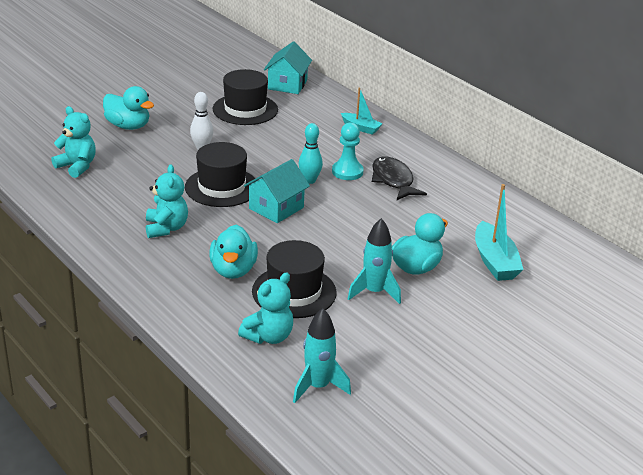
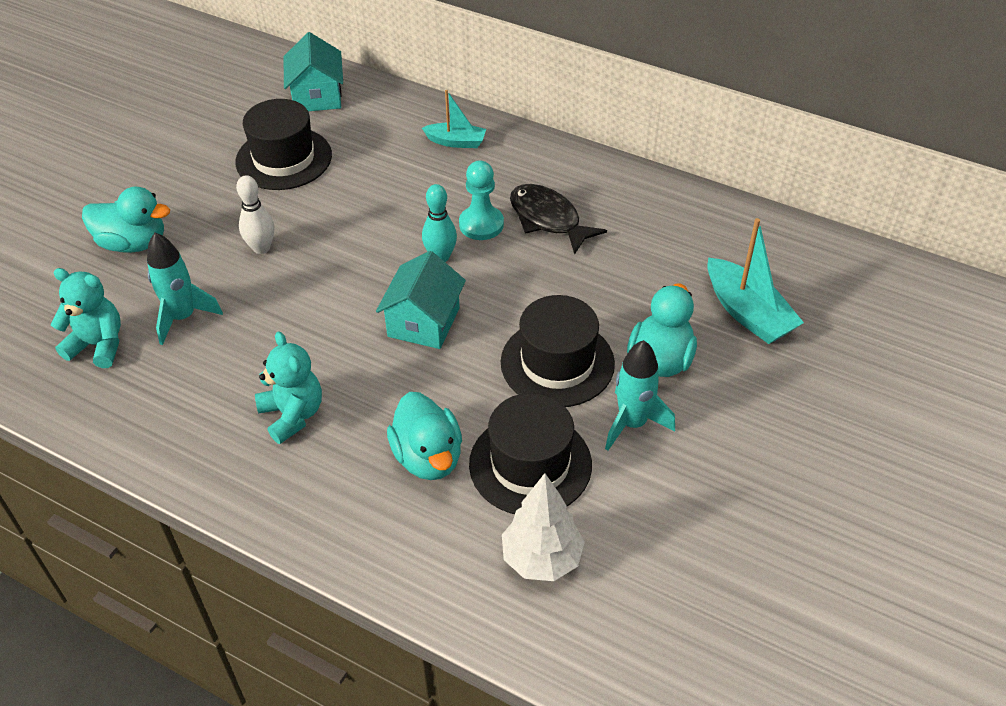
camera: 20 degrees left, 15 degrees up
black hat [185,142,256,207] -> black hat moved to [501,295,615,407]
turquoise teddy bear [238,273,293,344] -> white tree [502,473,585,581]
turquoise rocket [293,308,351,403] -> turquoise rocket moved to [147,233,223,345]

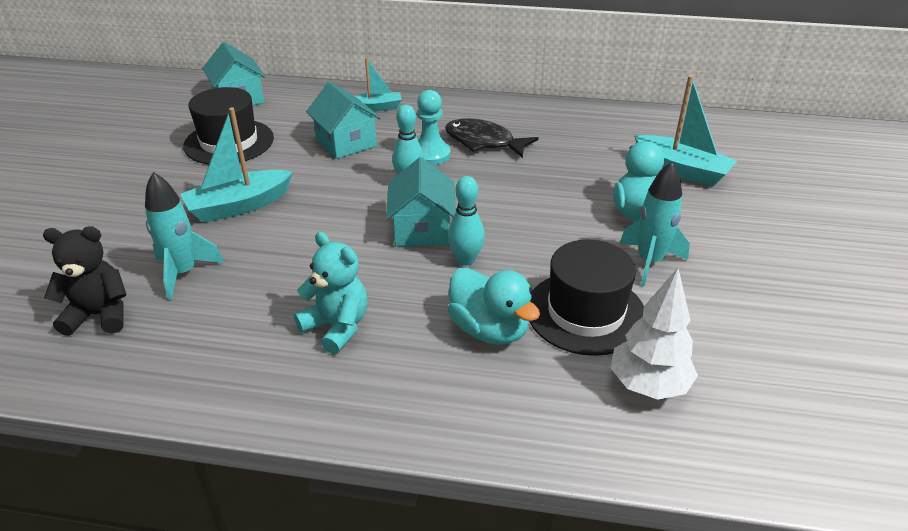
camera: 20 degrees left, 10 degrees down
turquoise teddy bear [51,268,121,368] -> black teddy bear [43,226,127,336]
turquoise duck [82,187,170,253] -> none
white bowling pin [236,175,274,254] -> turquoise boat [180,107,293,223]
black hat [501,295,615,407] -> none
none -> turquoise house [306,82,381,159]
none -> turquoise bowling pin [448,176,485,265]

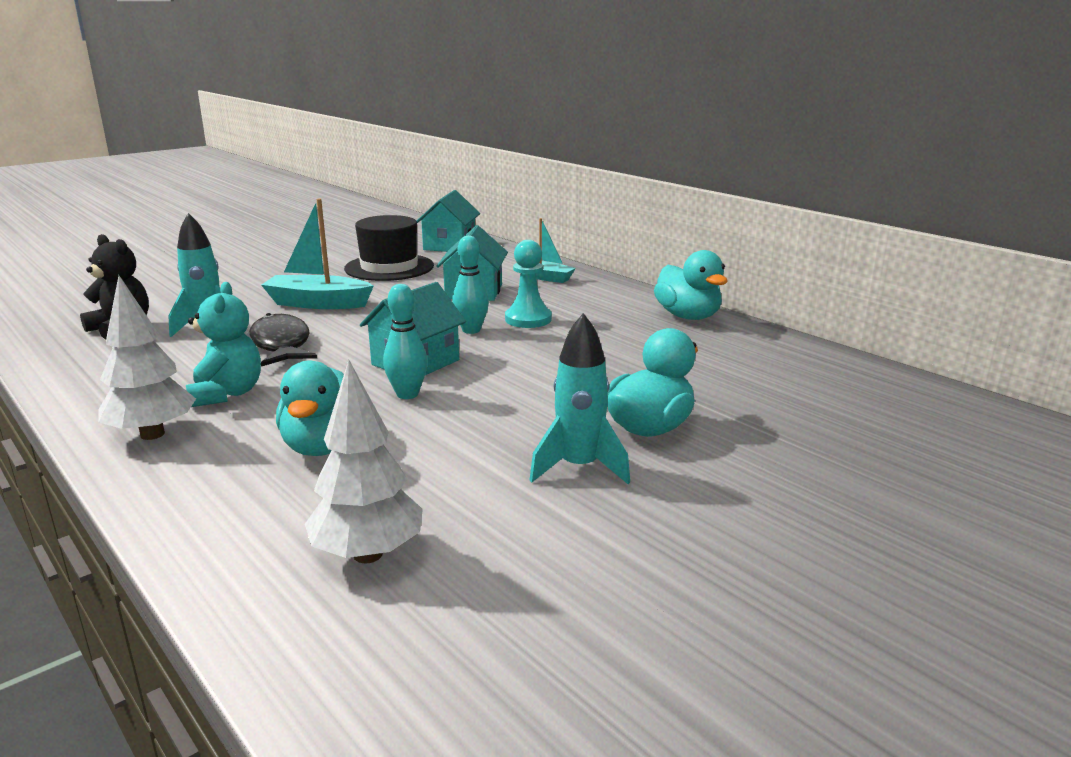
camera: 40 degrees right, 15 degrees down
black fish [445,118,539,158] -> black fish moved to [246,313,317,367]
black hat [529,240,644,356] -> none
turquoise boat [634,75,737,187] -> none
none -> white tree [98,276,196,440]
none -> turquoise duck [654,250,728,320]

